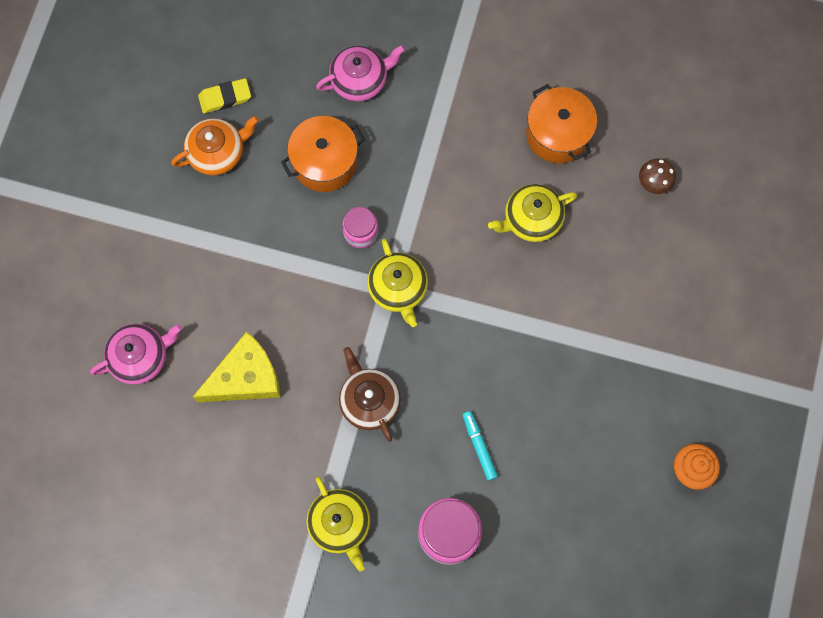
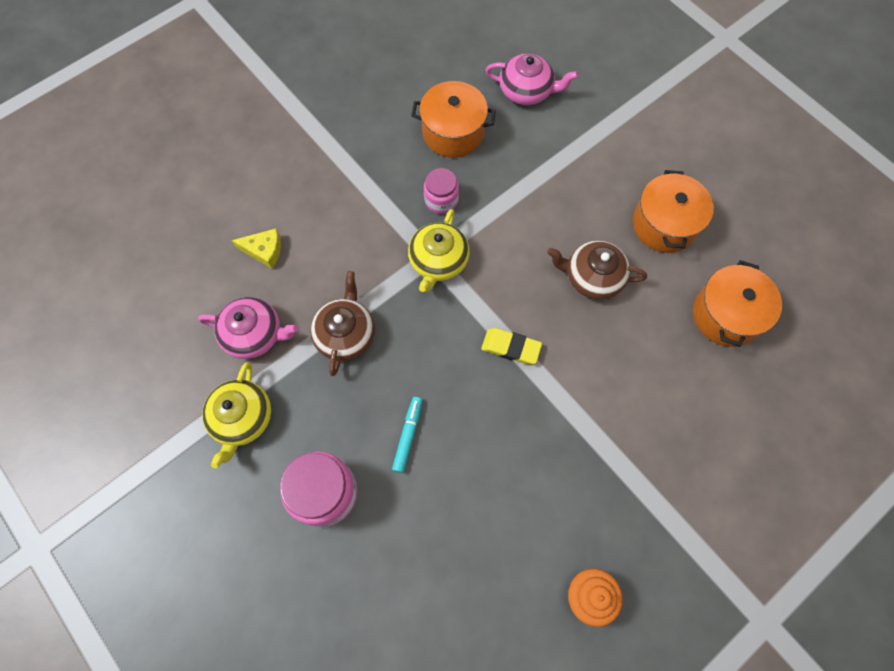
camera: 35 degrees right, 5 degrees down
pink teapot [90,324,182,385] -> pink teapot moved to [198,297,299,359]
orange teapot [171,116,259,175] -> none
yellow cheese [193,331,281,402] -> yellow cheese [232,229,281,269], size x0.55
yellow eraser [198,78,251,113] -> yellow eraser moved to [481,328,542,364]
yellow teapot [488,184,577,242] -> brown teapot [547,240,647,300]
brown mushroom [639,158,676,194] -> orange pot [693,260,782,347]

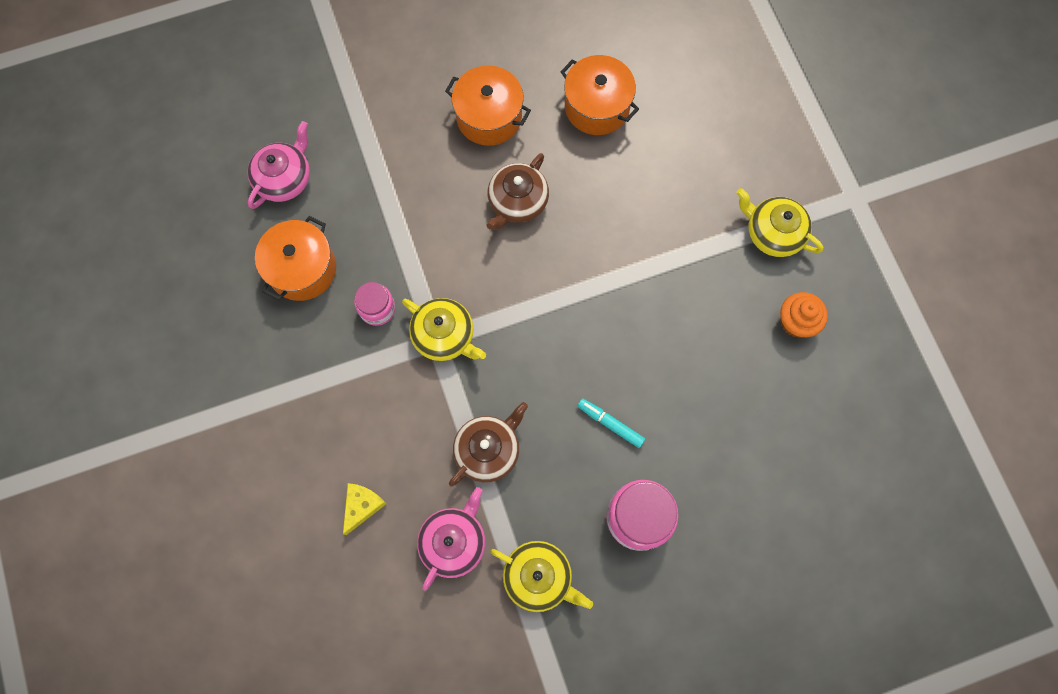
camera: 70 degrees left, 5 degrees up
brown teapot [310,271,375,376] -> brown teapot turned 105 degrees clockwise [449,402,528,487]
yellow eraser [481,328,542,364] -> none
none -> yellow teapot [736,188,823,257]

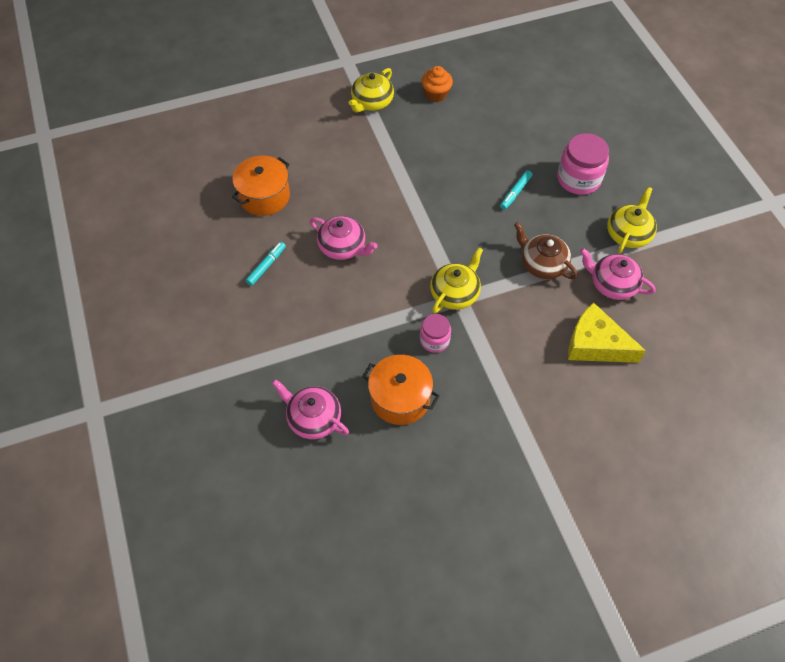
camera: 90 degrees left, 15 degrees down
yellow cheese [343,483,386,535] -> yellow cheese [568,302,646,363], size x1.81
orange pot [445,65,531,146] -> turquoise marker [246,242,286,286]
brown teapot [487,153,549,230] -> pink teapot [310,216,378,260]

